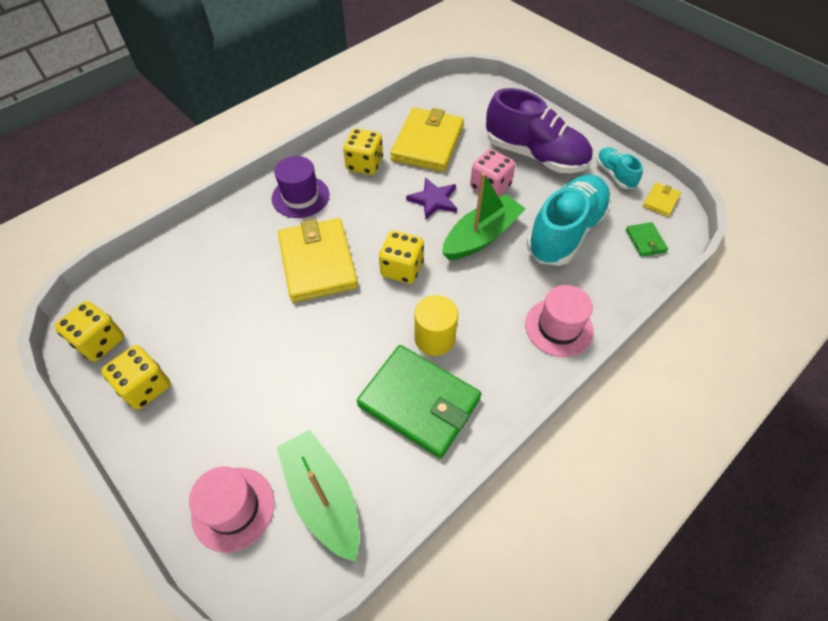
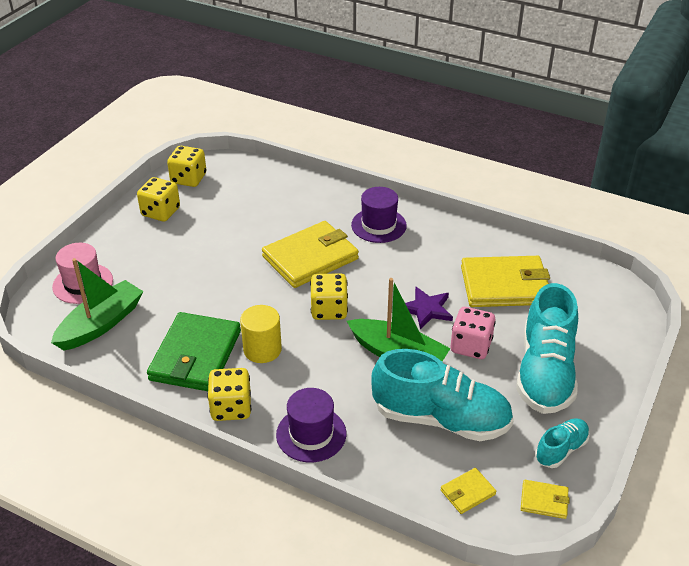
camera: 70 degrees right, 15 degrees down
yellow dice [343,128,383,175] -> yellow dice moved to [207,368,251,421]
purple shoe [486,88,592,173] -> turquoise shoe [516,283,578,414]
pink hat [525,285,594,357] -> purple hat [276,388,346,462]
green wallet [626,222,668,257] -> yellow wallet [441,468,496,514]

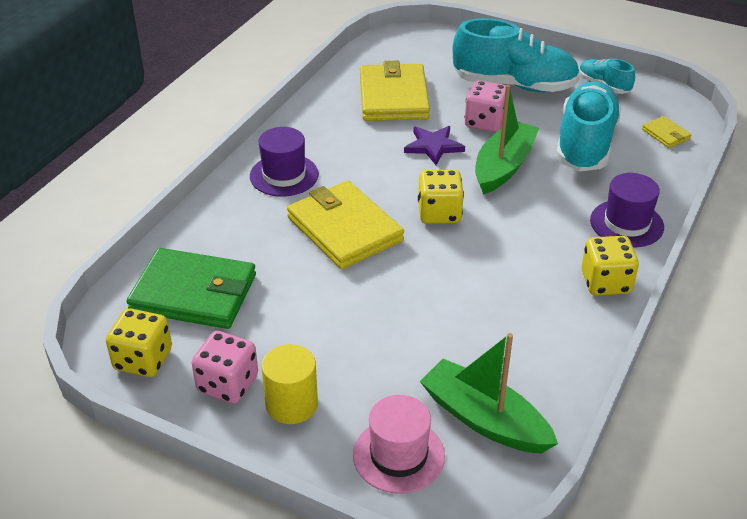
camera: 90 degrees left, 0 degrees up
yellow dice [137,177,180,221] -> pink dice [192,331,258,404]
green wallet [147,312,241,391] -> green wallet moved to [126,248,256,329]
yellow cylinder [240,305,282,363] -> yellow cylinder moved to [262,344,318,424]
yellow wallet [521,480,570,519] -> none

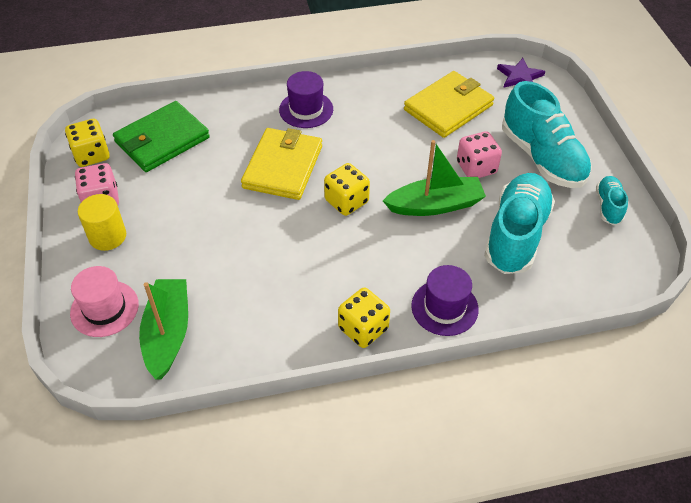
camera: 50 degrees right, 10 degrees up
green wallet [126,248,256,329] -> green wallet turned 75 degrees clockwise [113,101,210,172]
purple star [404,126,465,165] -> purple star moved to [497,58,545,88]
turquoise shoe [556,81,622,171] -> turquoise shoe turned 45 degrees counterclockwise [484,173,555,274]
yellow wallet [642,116,692,148] -> none

